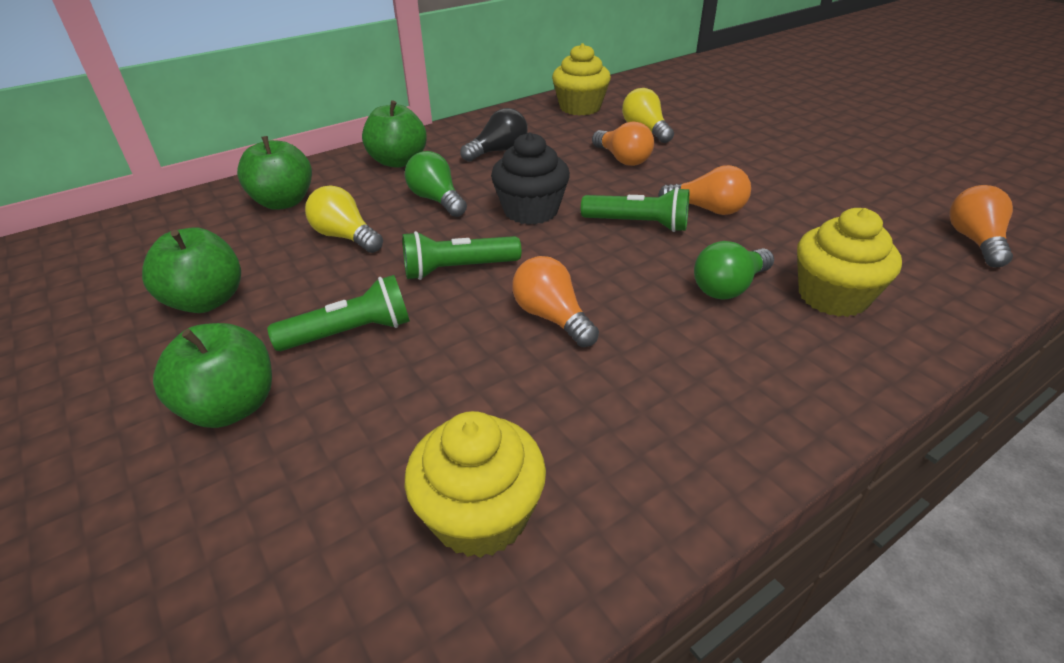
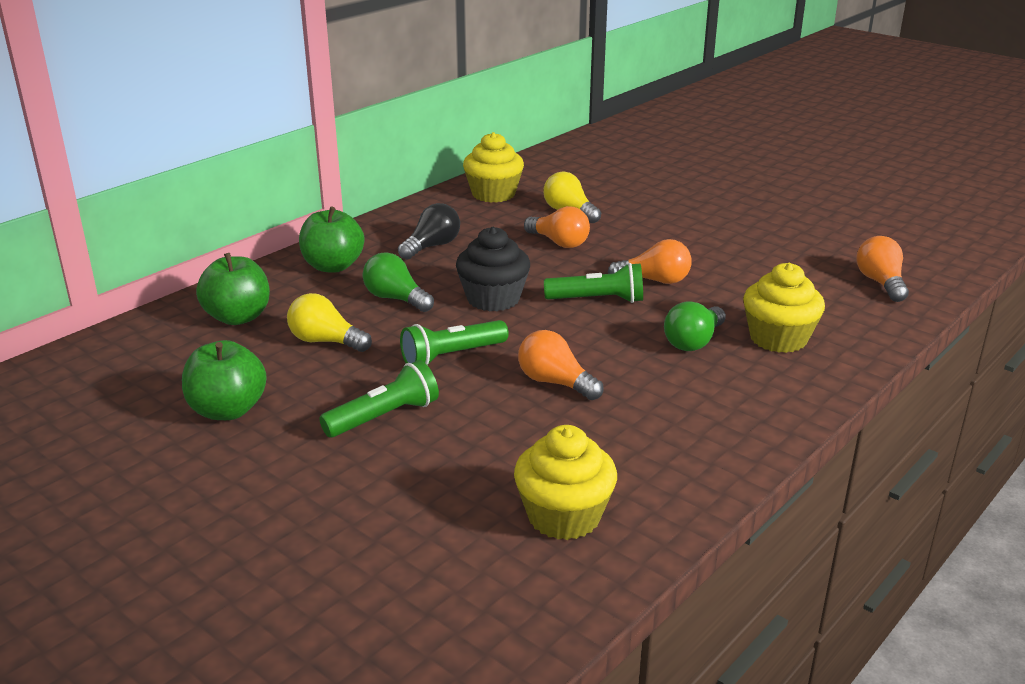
camera: 15 degrees left, 10 degrees down
green apple [153,323,272,428] -> none

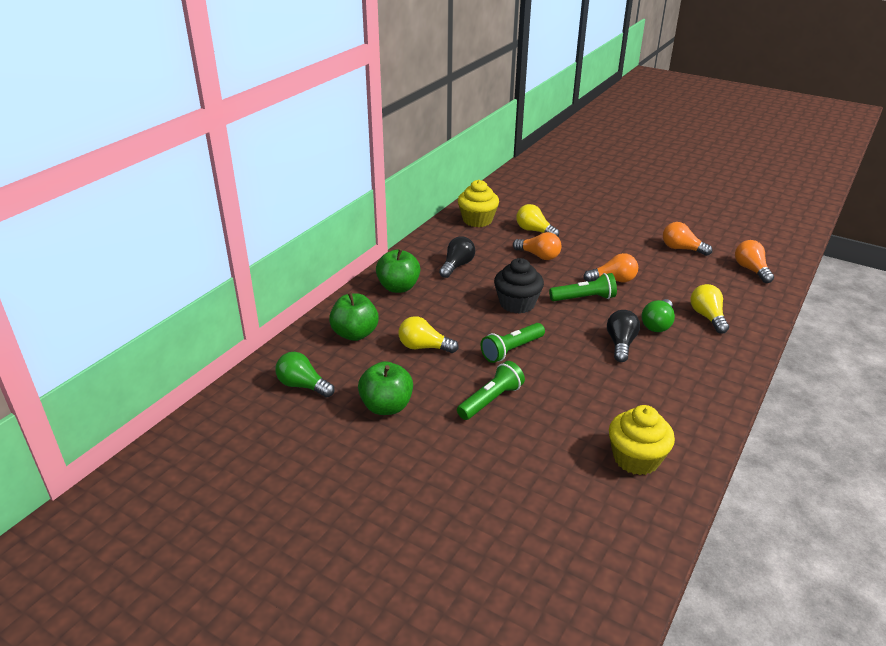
camera: 10 degrees left, 5 degrees up
green light bulb [362,252,434,312] -> green light bulb moved to [275,352,334,398]
orange light bulb [518,330,603,400] -> orange light bulb moved to [663,222,712,256]
yellow cupcake [743,263,825,353] -> yellow light bulb [690,284,729,333]
none -> black light bulb [607,310,640,362]

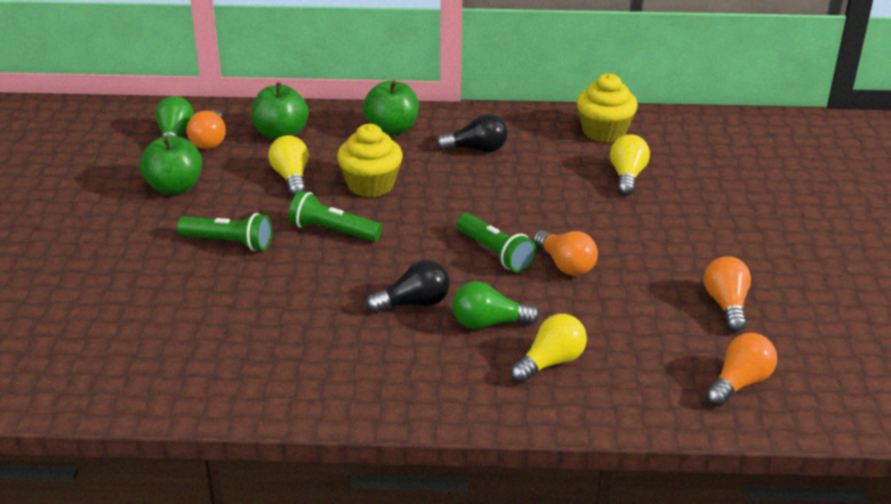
camera: 60 degrees right, 0 degrees up
black cupcake [494,258,544,314] -> none
orange light bulb [513,232,561,260] -> orange light bulb moved to [186,110,226,149]
yellow cupcake [609,405,675,475] -> yellow cupcake moved to [337,124,403,197]

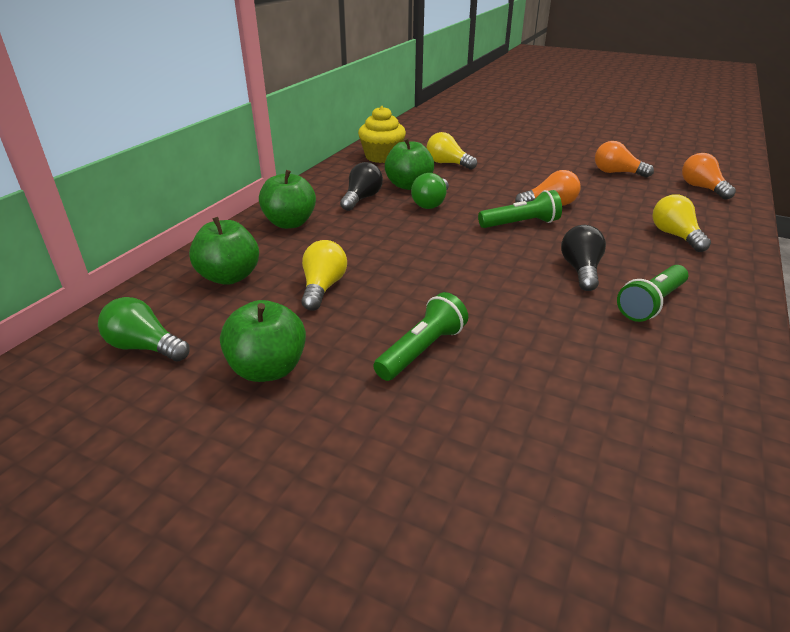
camera: 65 degrees left, 0 degrees up
orange light bulb [186,110,226,149] -> none
yellow light bulb [268,135,308,196] -> yellow light bulb turned 90 degrees clockwise [301,240,347,311]
green flashlight [289,191,382,242] -> green flashlight moved to [617,265,688,322]
yellow cupcake [337,124,403,197] -> none
green light bulb [452,281,540,329] -> green light bulb moved to [411,173,449,209]
none -> green apple [385,138,434,190]

